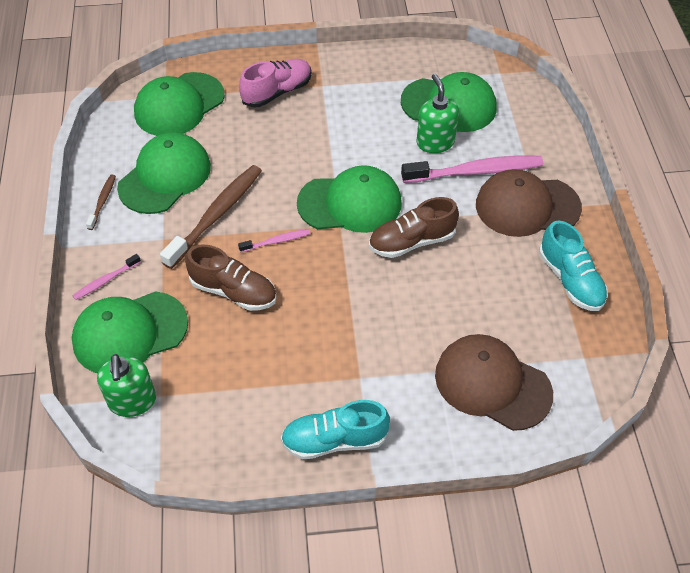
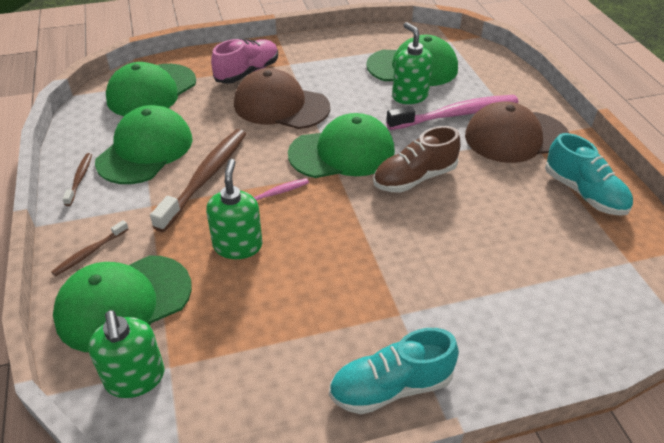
camera: 10 degrees left, 10 degrees down
pink toothbrush [72,254,141,300] -> brown toothbrush [51,220,129,277]
brown shoe [185,245,277,311] -> green soap dispenser [206,159,262,259]
brown cap [435,334,553,431] -> brown cap moved to [234,68,330,129]

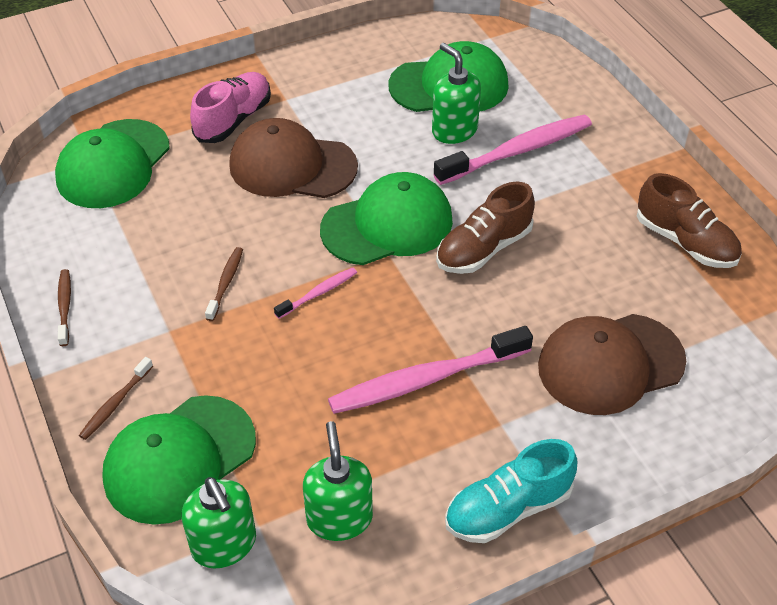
camera: 10 degrees left, 5 degrees up
green cap [95,105,193,184] -> none
brown toothbrush [150,129,246,232] -> brown toothbrush [205,247,243,321], size x0.48
green soap dispenser [206,159,262,259] -> green soap dispenser moved to [303,421,373,541]
brown cap [465,101,569,163] -> brown cap moved to [538,314,686,415]
turquoise shoe [545,133,633,216] -> brown shoe [637,173,742,268]
none -> pink toothbrush [328,326,533,414]

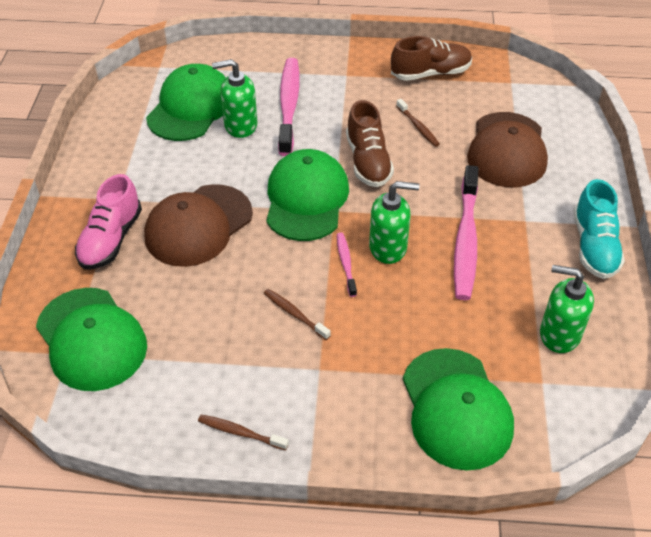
camera: 60 degrees left, 0 degrees up
brown toothbrush [79,357,153,440] -> brown toothbrush moved to [396,99,440,147]
green soap dispenser [182,477,256,569] -> green soap dispenser moved to [369,181,420,264]
pink shoe [190,72,271,143] -> pink shoe turned 135 degrees counterclockwise [75,174,142,269]

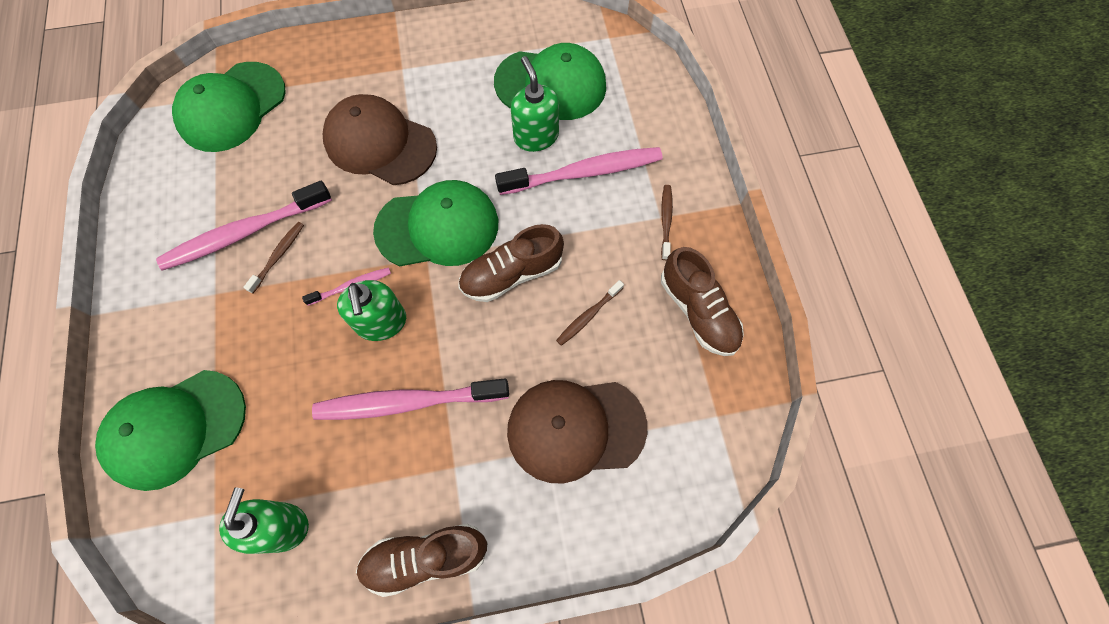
camera: 75 degrees right, 20 degrees up
pink shoe [75,174,142,269] -> none
brown toothbrush [198,415,289,450] -> brown toothbrush moved to [661,185,673,260]
turquoise shoe [573,179,625,279] -> brown shoe [356,524,488,597]
none -> pink toothbrush [156,181,332,270]

